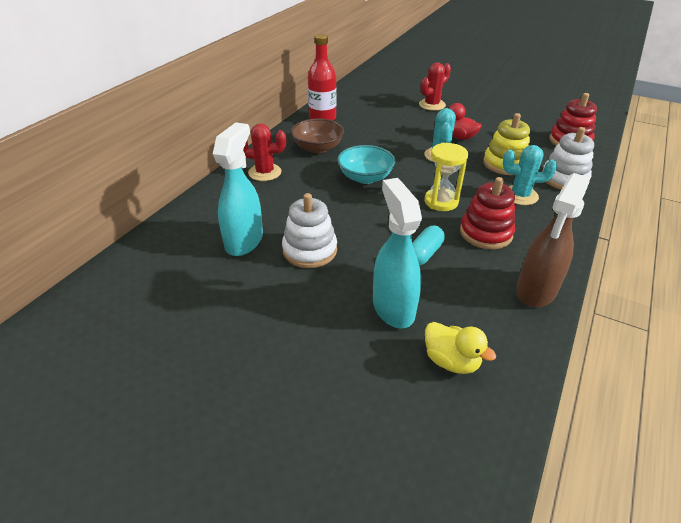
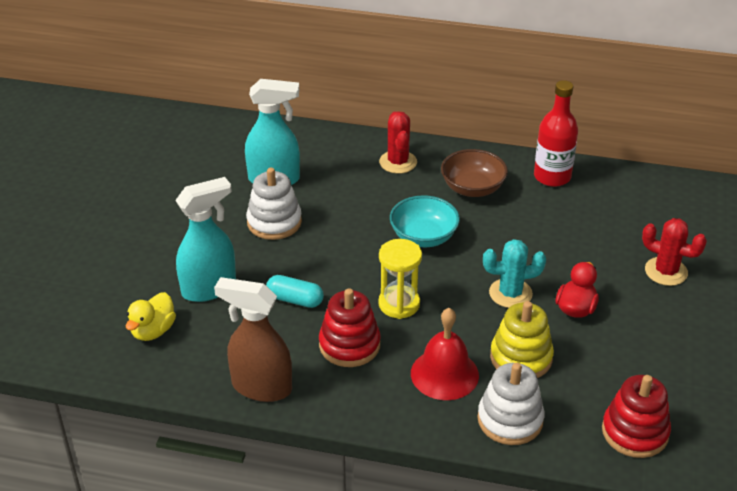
camera: 75 degrees right, 0 degrees up
turquoise cactus [502,145,557,205] -> red bell [411,308,479,400]

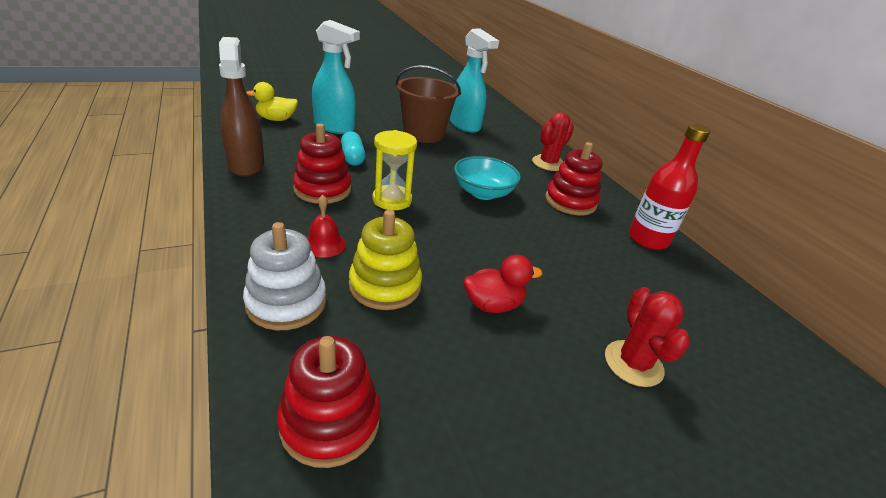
camera: 50 degrees right, 5 degrees down
white stacking toy [246,168,302,240] -> brown bucket [396,65,461,143]
red bell [411,308,479,400] -> red bell [307,195,346,258], size x0.59
brown bowl [441,149,508,197] -> red stacking toy [545,142,603,215]
turquoise cactus [483,239,546,308] -> none

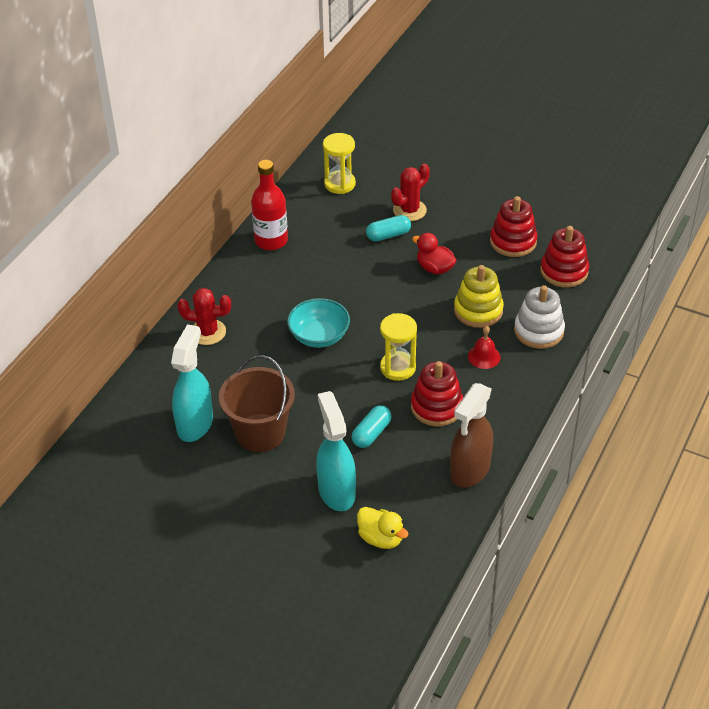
camera: 125 degrees left, 10 degrees up
red stacking toy [545,142,603,215] -> red stacking toy moved to [490,196,537,257]
none -> yellow hourglass [323,133,356,194]
none -> turquoise capsule [366,215,411,242]

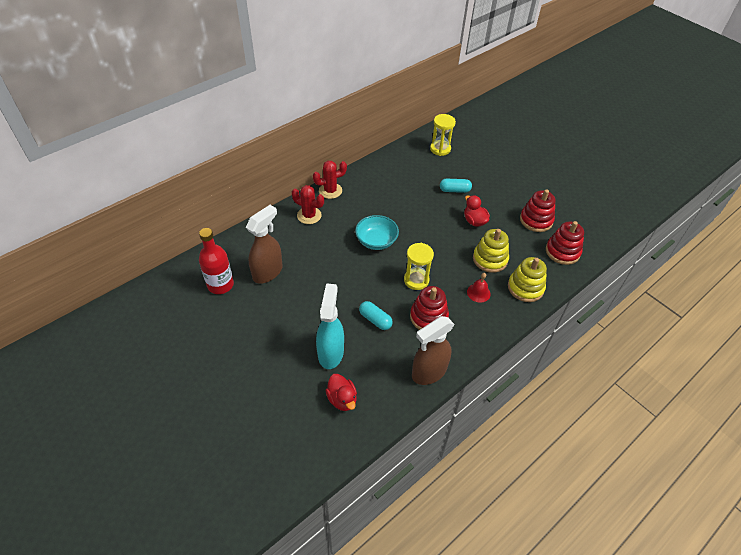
camera: 20 degrees right, 5 degrees up
turquoise spray bottle [171,324,213,442] -> brown spray bottle [246,205,283,284]
brown bucket [219,355,295,452] -> none
red bottle [251,160,288,250] -> red bottle moved to [199,228,234,294]
turquoise capsule [352,405,391,448] -> turquoise capsule turned 75 degrees clockwise [359,301,393,330]
yellow duck [357,507,409,549] -> red duck [325,374,357,411]
red cactus [391,164,430,221] -> red cactus moved to [313,161,347,199]
white stacking toy [514,285,565,349] -> yellow stacking toy [508,257,547,302]

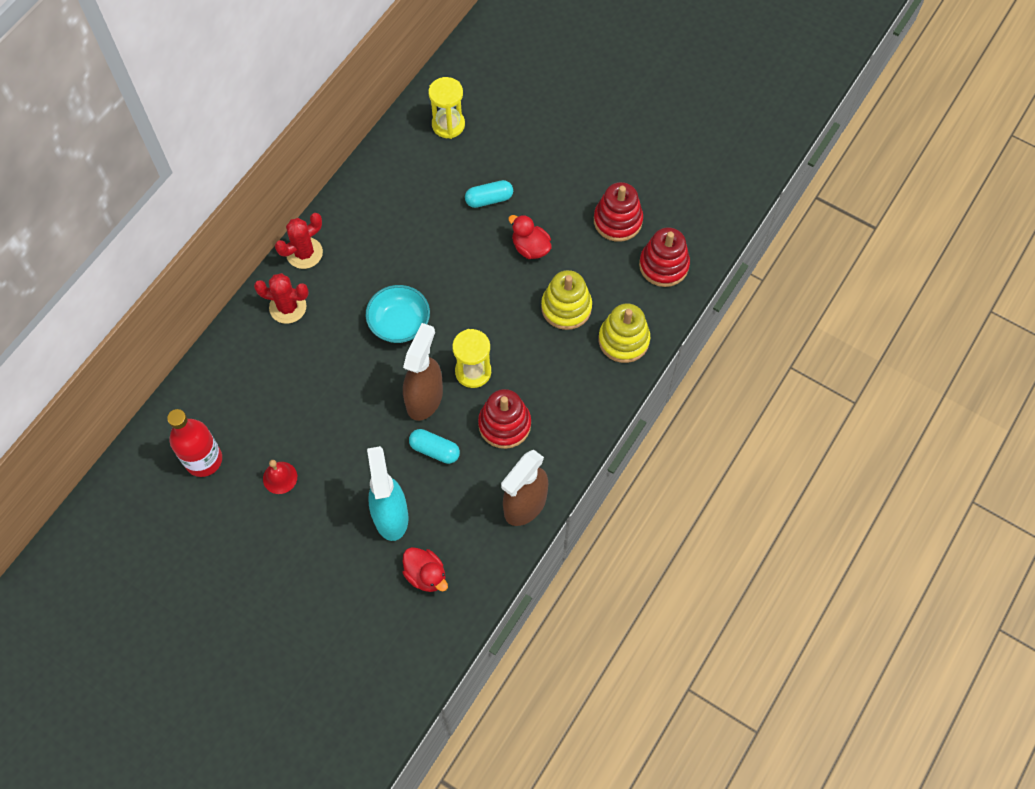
camera: 15 degrees left, 15 degrees up
brown spray bottle [246,205,283,284] -> brown spray bottle moved to [403,323,443,421]
red bell [467,273,491,303] -> red bell moved to [263,460,297,494]

